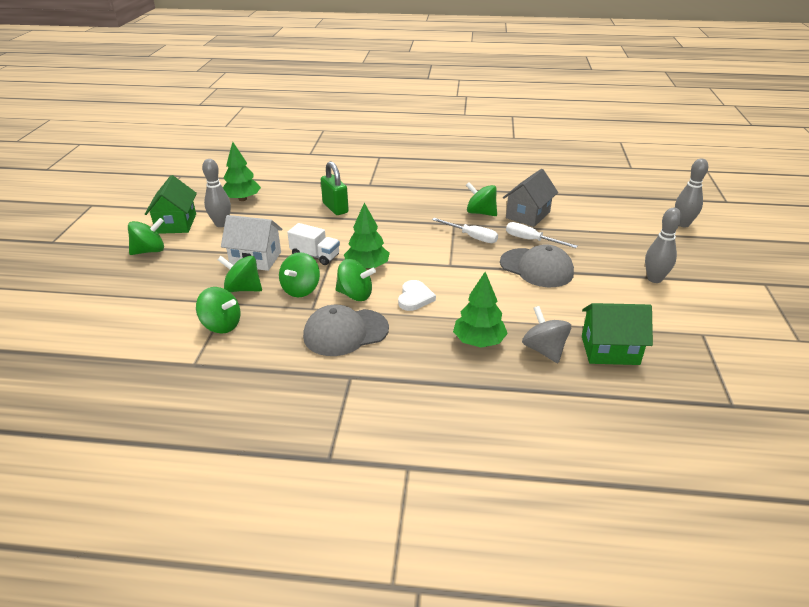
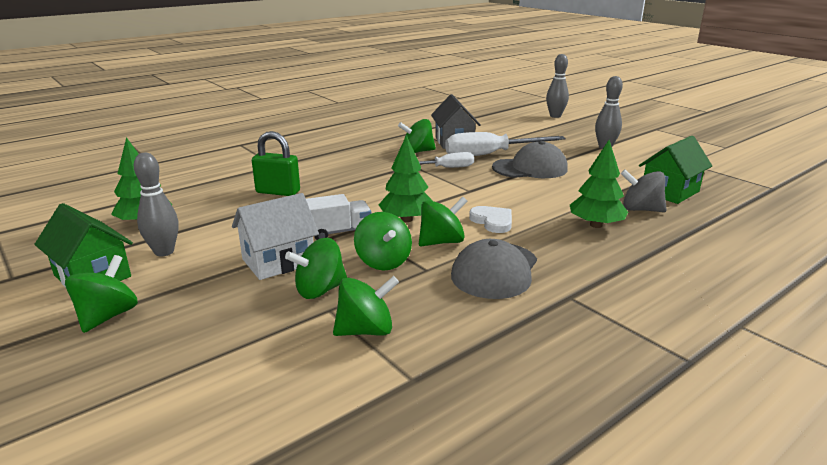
camera: 45 degrees left, 10 degrees down
white screwdriver [506,222,578,248] -> white screwdriver [445,132,566,156], size x1.68

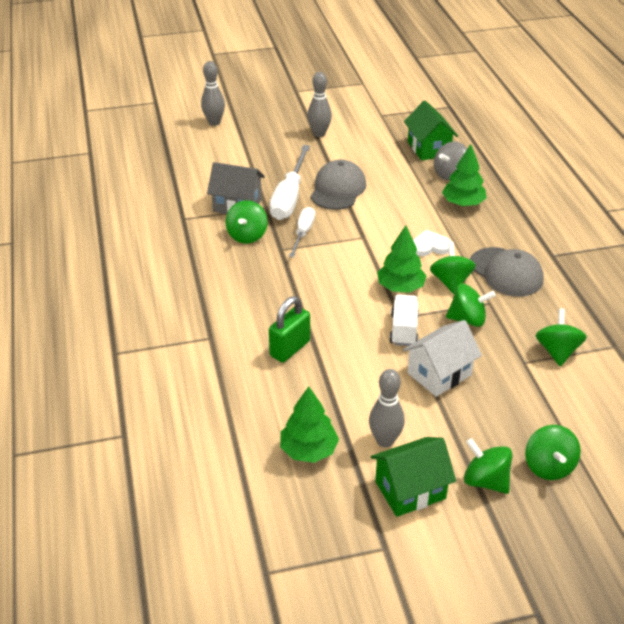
camera: 65 degrees left, 15 degrees up
white house [232,193,319,280] -> white house turned 60 degrees clockwise [403,320,482,397]
green spinning top [285,238,347,299] -> green spinning top moved to [525,425,581,480]

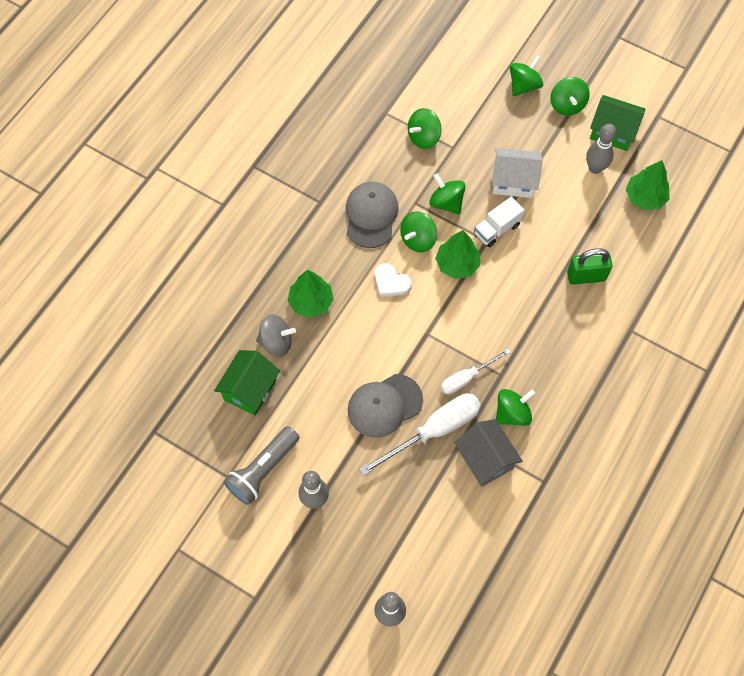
camera: 135 degrees left, 25 degrees up
none -> grey flashlight [224,426,300,505]

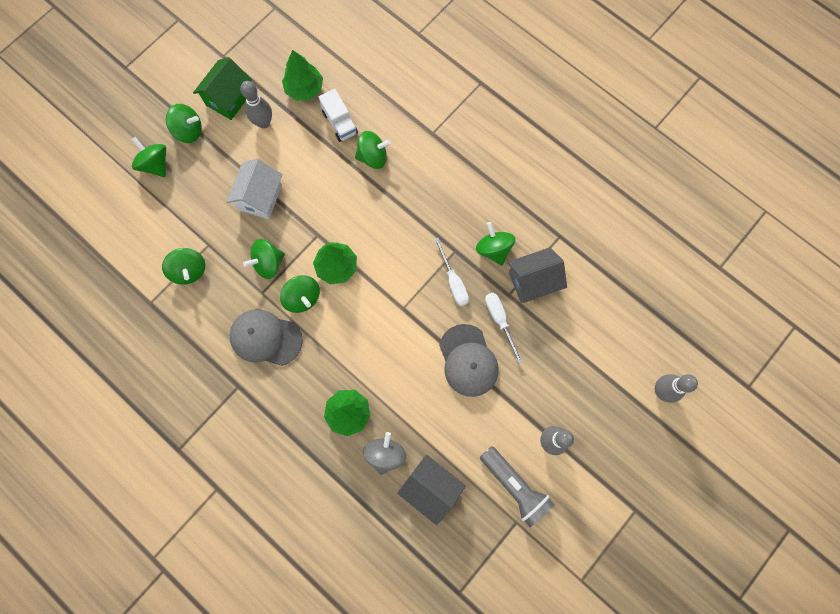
camera: 80 degrees left, 10 degrees up
green house [214,350,280,416] -> grey house [397,454,466,525]
white screwdriver [359,393,481,476] -> white screwdriver [485,293,523,364], size x0.60
white heart [375,263,411,297] -> none
white truck [474,197,524,247] -> white truck moved to [319,89,358,142]
green padlock [567,249,613,285] -> green spinning top [355,131,391,169]

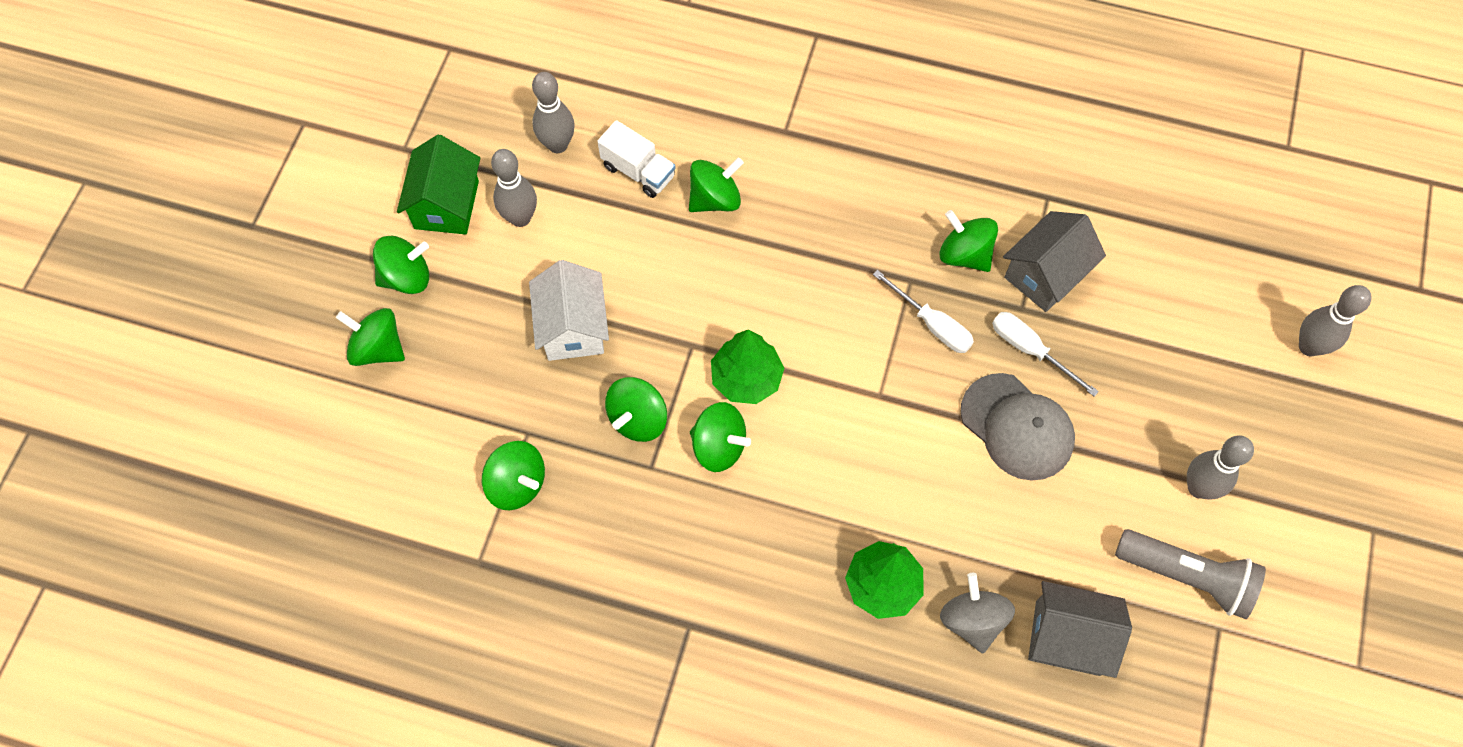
camera: 25 degrees left, 10 degrees down
grey cap [230,309,303,366] -> none
green tree [282,50,323,101] -> grey bowling pin [532,72,575,153]

